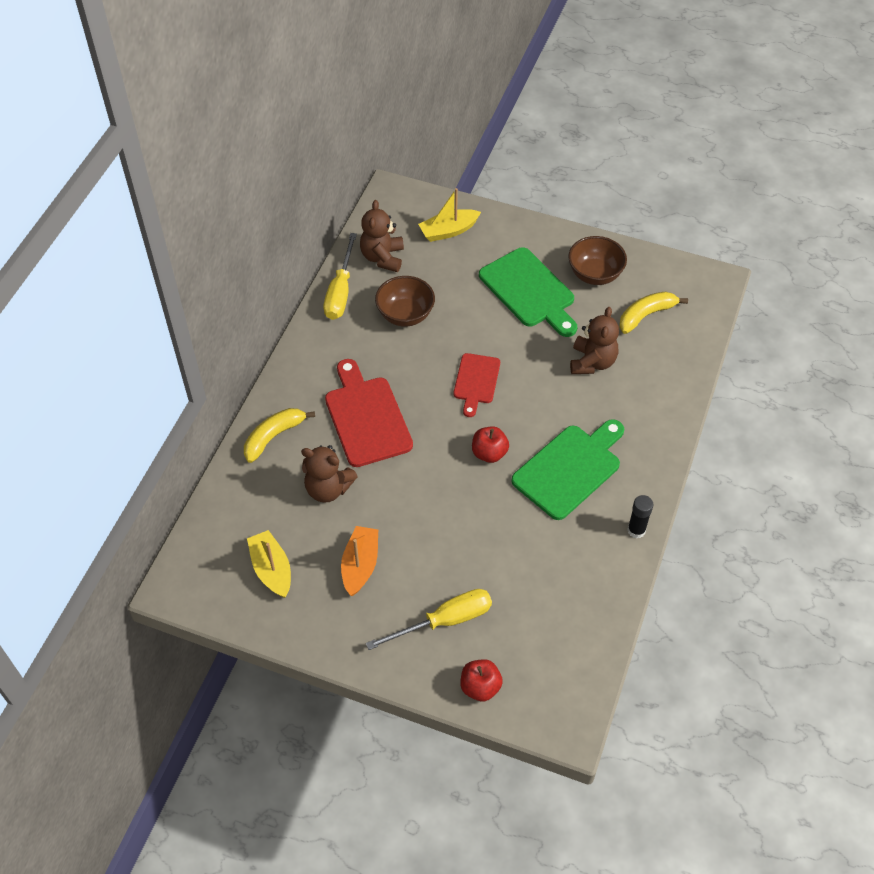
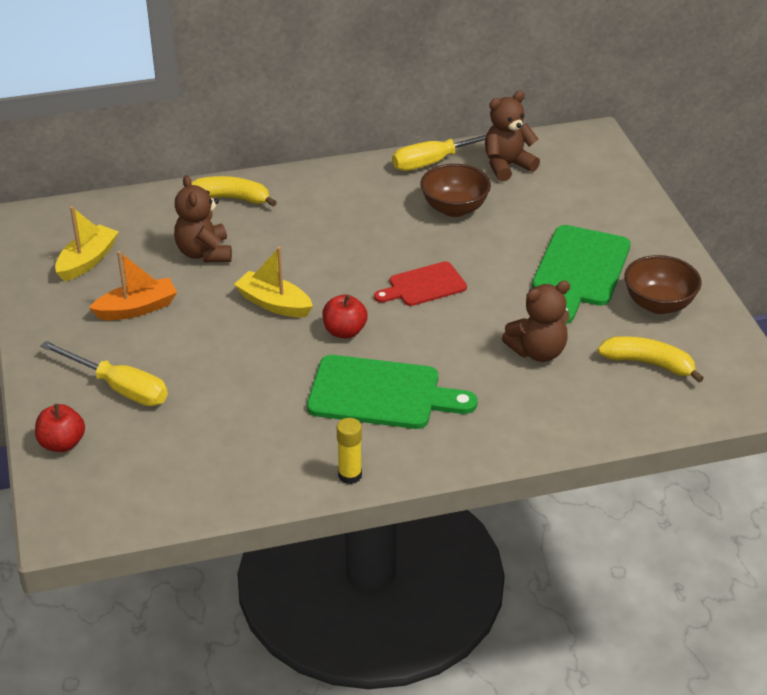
camera: 55 degrees right, 15 degrees down
red cutting board [325,359,413,467] -> none
yellow boat [418,188,481,242] -> yellow boat moved to [234,247,313,317]
black glue stick [627,495,653,539] -> yellow glue stick [337,418,362,484]

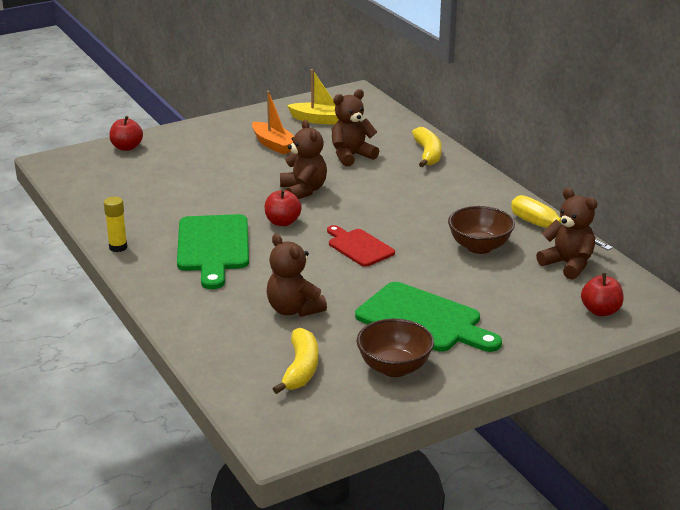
camera: 75 degrees right, 10 degrees down
yellow screwdriver [40,341,168,406] -> none
yellow boat [234,247,313,317] -> brown teddy bear [280,120,327,199]
green cutting board [532,225,631,324] -> green cutting board turned 150 degrees counterclockwise [355,282,502,352]
none -> red apple [581,273,624,316]

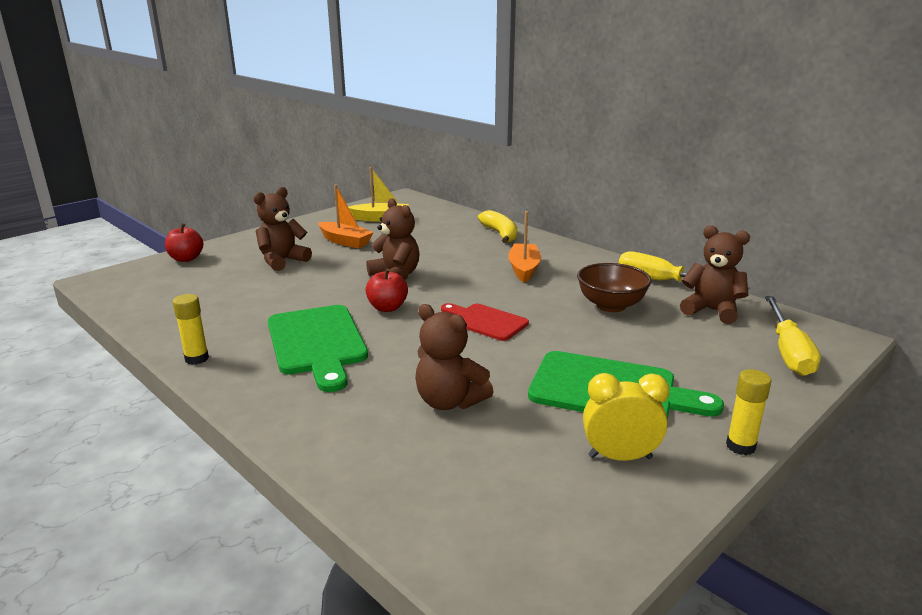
camera: 15 degrees left, 5 degrees down
yellow banana [273,328,318,394] -> none
brown teddy bear [331,89,379,167] -> brown teddy bear moved to [253,187,312,271]
brown bowl [357,318,434,377] -> yellow clock [583,373,670,461]
red apple [581,273,624,316] -> yellow screwdriver [765,296,821,376]
none -> orange boat [508,211,541,283]
none -> yellow glue stick [726,369,771,455]

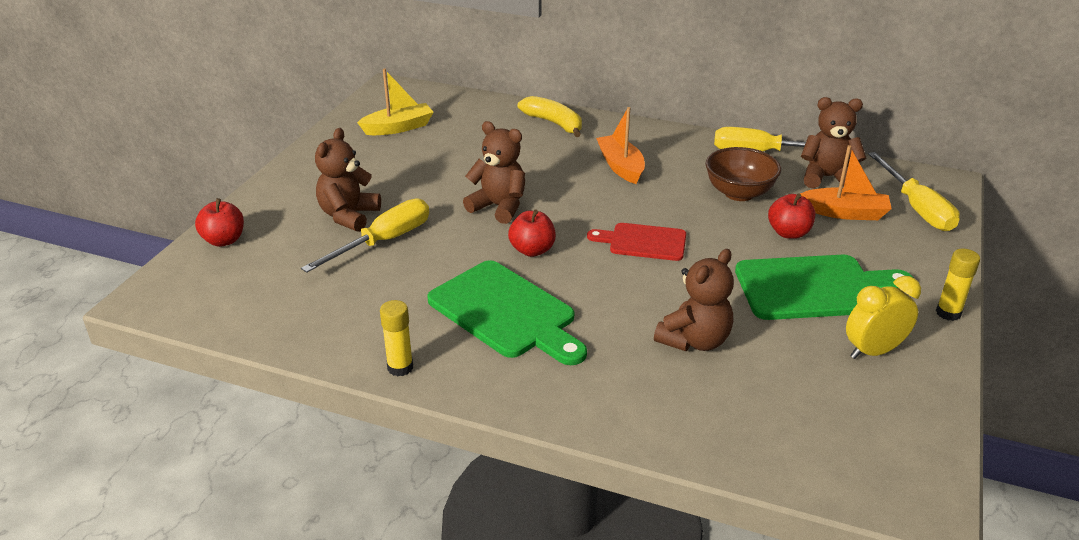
camera: 25 degrees left, 10 degrees up
orange boat [318,185,374,248] -> orange boat moved to [800,145,892,220]
brown teddy bear [415,304,494,410] -> brown teddy bear turned 60 degrees counterclockwise [654,249,734,351]
none -> yellow screwdriver [301,198,429,273]
none -> red apple [768,193,815,239]

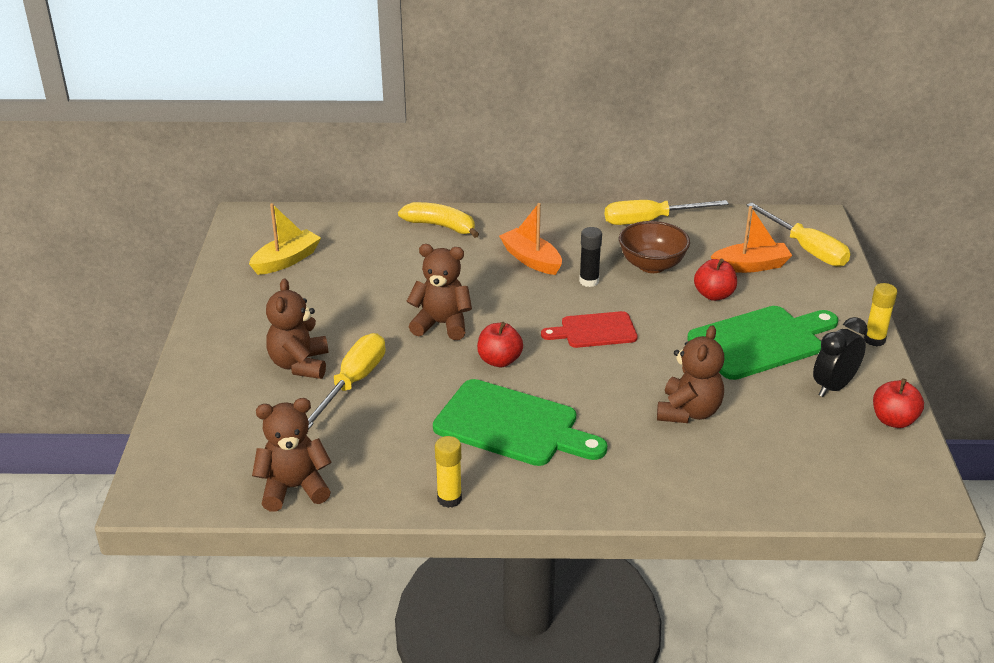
camera: 20 degrees left, 0 degrees up
red apple [195,198,244,247] -> red apple moved to [873,378,924,428]
brown teddy bear [801,97,866,189] -> brown teddy bear moved to [252,398,331,512]
yellow clock [846,276,921,359] -> black clock [813,317,868,397]
none -> black glue stick [579,227,602,287]

